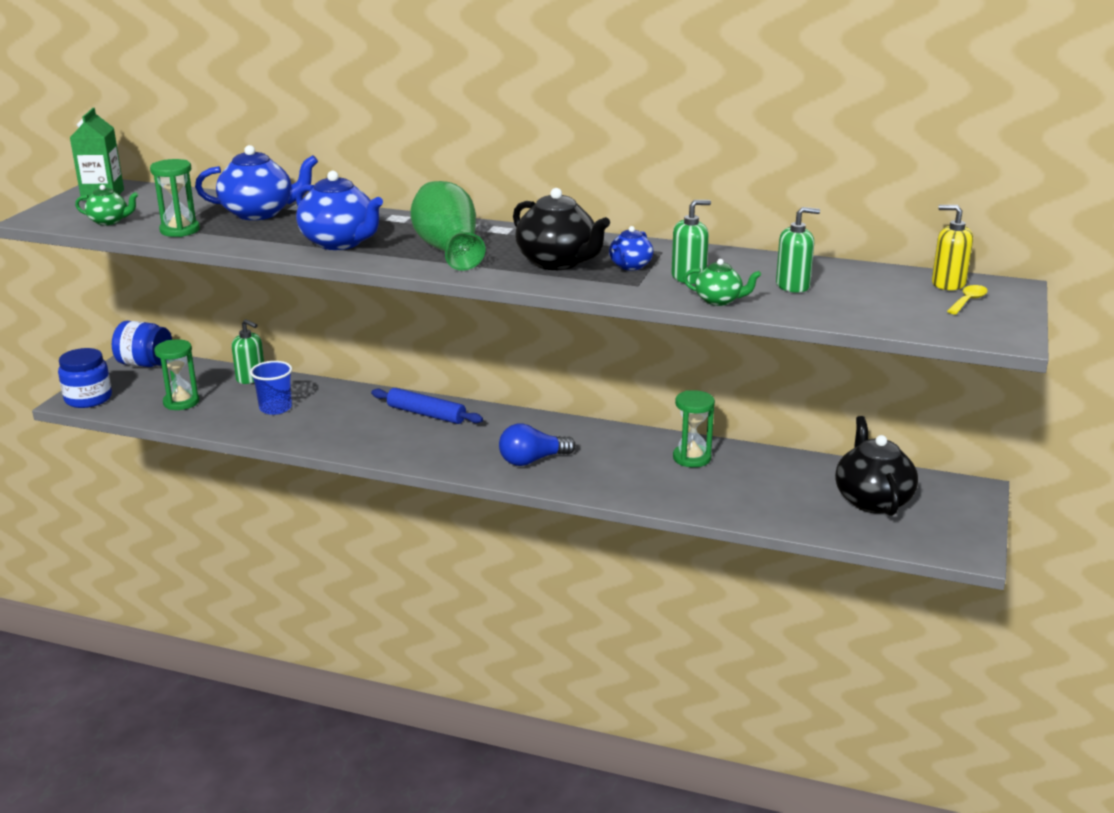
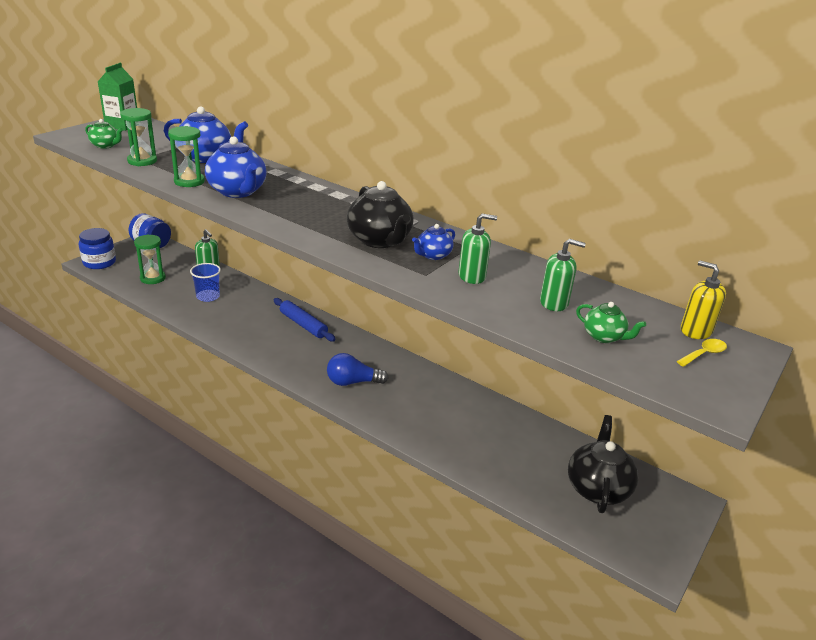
camera: 15 degrees right, 5 degrees up
green vase [410,181,485,271] -> none
green hourglass [673,390,715,467] -> green hourglass moved to [168,126,205,187]
green teapot [683,259,761,306] -> green teapot moved to [576,302,646,343]

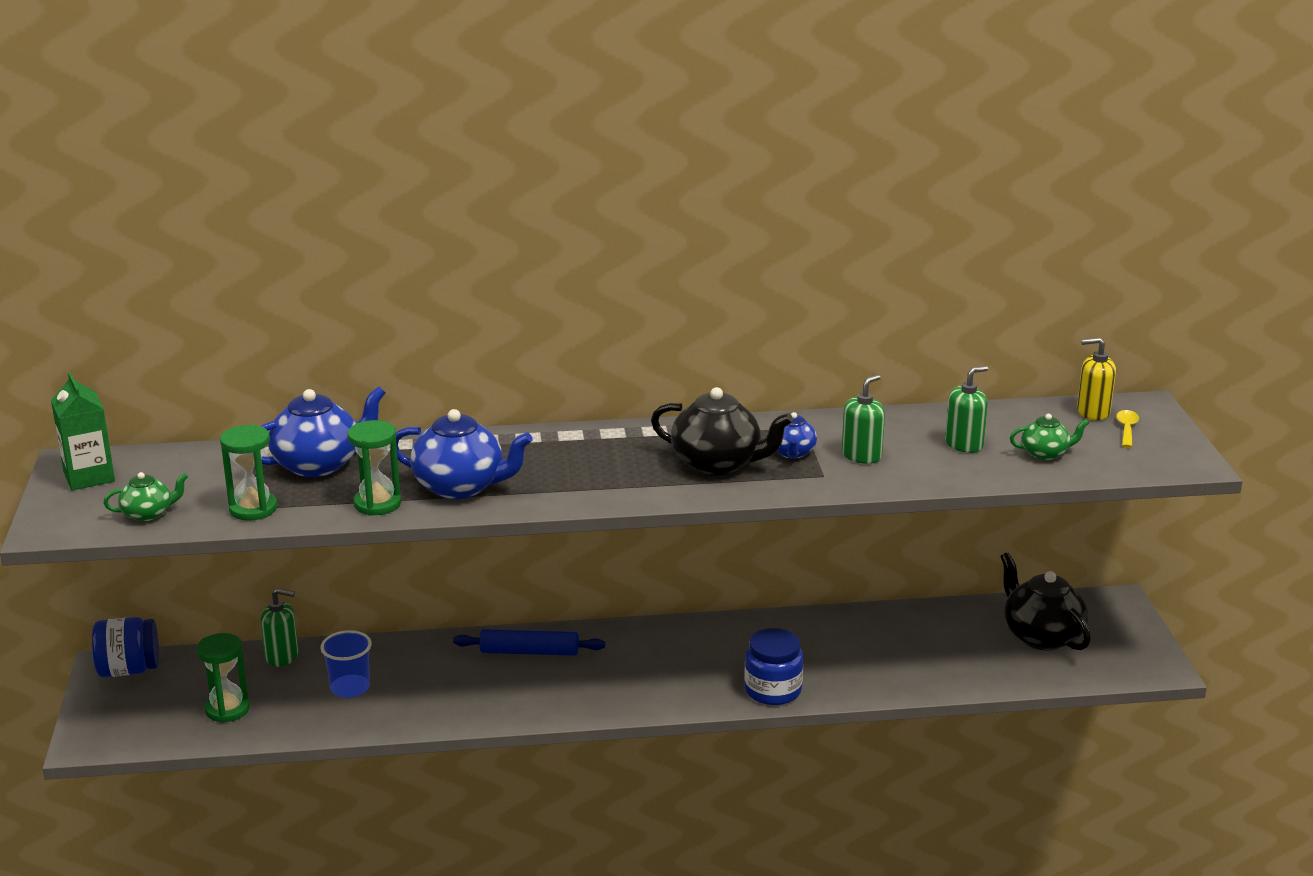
camera: 40 degrees left, 5 degrees down
blue jar [79,228,116,269] -> blue jar moved to [744,628,803,705]
blue light bulb [327,353,389,386] -> none

